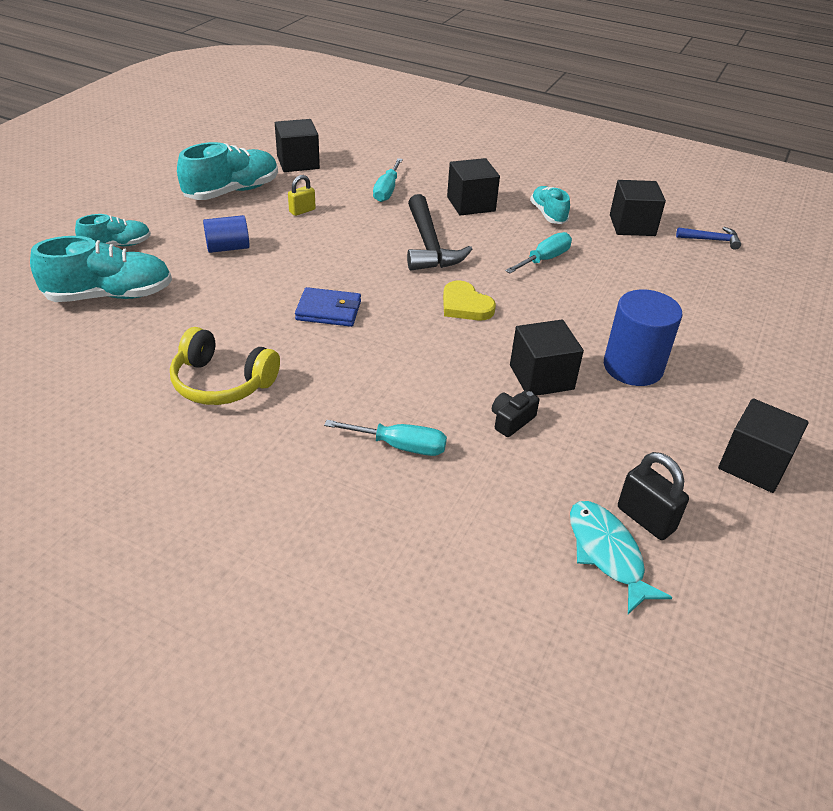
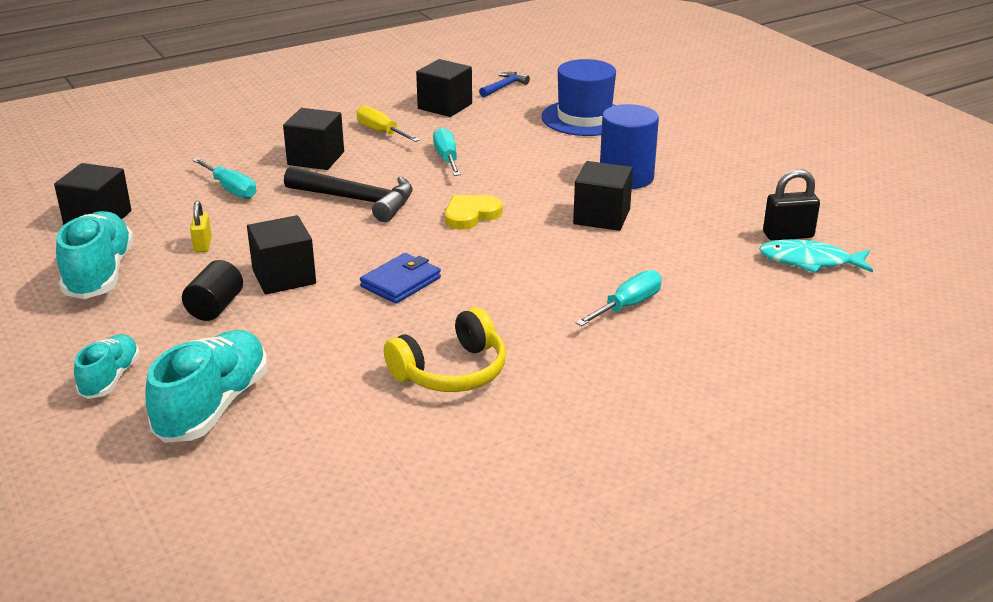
camera: 55 degrees left, 10 degrees down
blue cylinder [203,215,249,253] -> black cylinder [182,260,243,321]
yellow heart [443,280,496,321] -> yellow heart turned 150 degrees clockwise [445,195,503,230]
black camera [492,390,539,437] -> none
turquoise shoe [530,186,570,224] -> yellow screwdriver [356,105,420,142]
black cube [718,398,809,493] -> black cube moved to [247,215,316,294]
none -> blue hat [541,59,616,136]

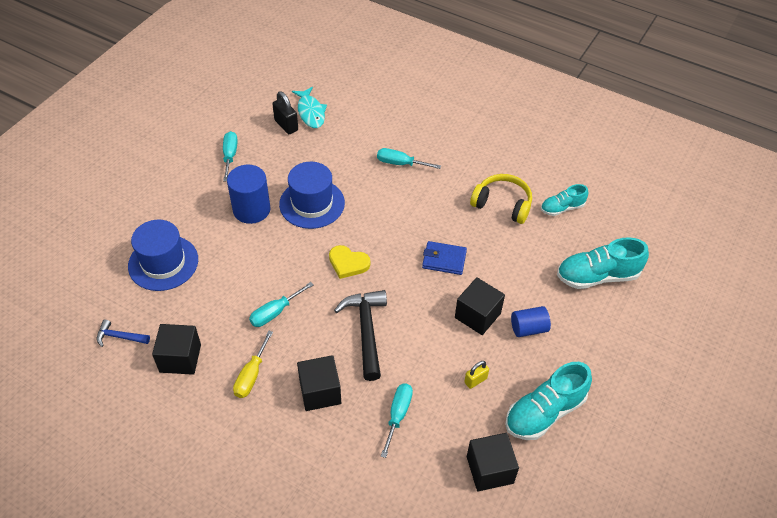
camera: 120 degrees left, 20 degrees up
turquoise shoe [74,334,140,399] -> turquoise shoe moved to [541,184,589,216]
black cylinder [182,260,243,321] -> blue cylinder [511,306,551,337]
black cube [573,161,633,231] -> blue hat [279,162,345,229]
none -> turquoise screwdriver [223,131,238,181]

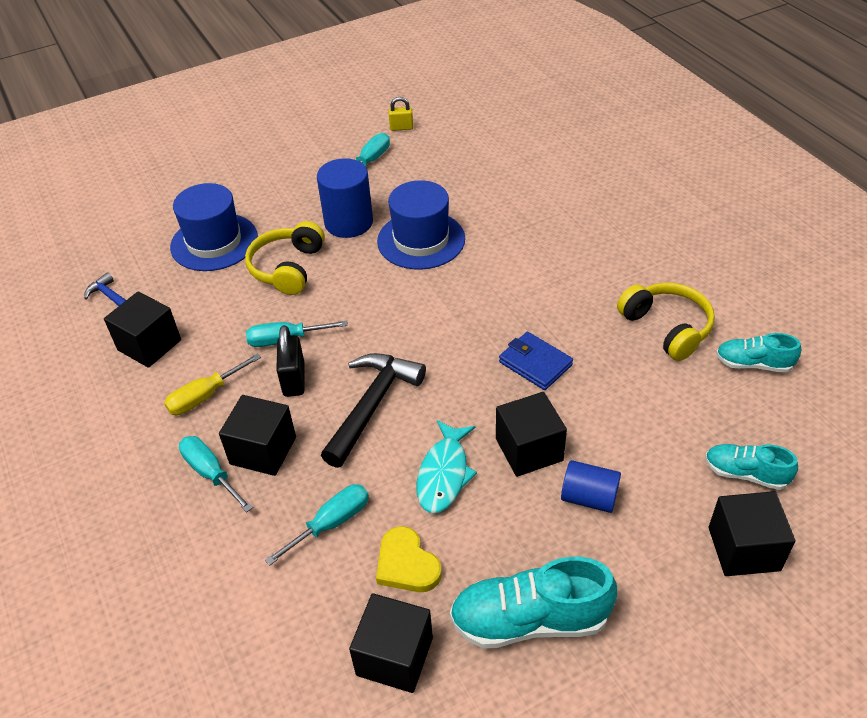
camera: 35 degrees right, 5 degrees down
black padlock [272,91,298,134] -> black padlock moved to [276,325,305,397]
turquoise fish [292,87,327,128] -> turquoise fish moved to [417,420,477,513]
yellow heart [329,245,370,279] -> yellow heart moved to [376,526,442,592]
turquoise screwdriver [377,148,441,169] -> turquoise screwdriver moved to [179,436,253,512]
yellow padlock [464,361,489,389] -> yellow padlock moved to [389,97,413,131]
turquoise shoe [557,237,649,289] -> turquoise shoe [705,444,798,490], size x0.59
none -> yellow headphones [245,221,325,295]
none -> black cube [709,491,795,576]

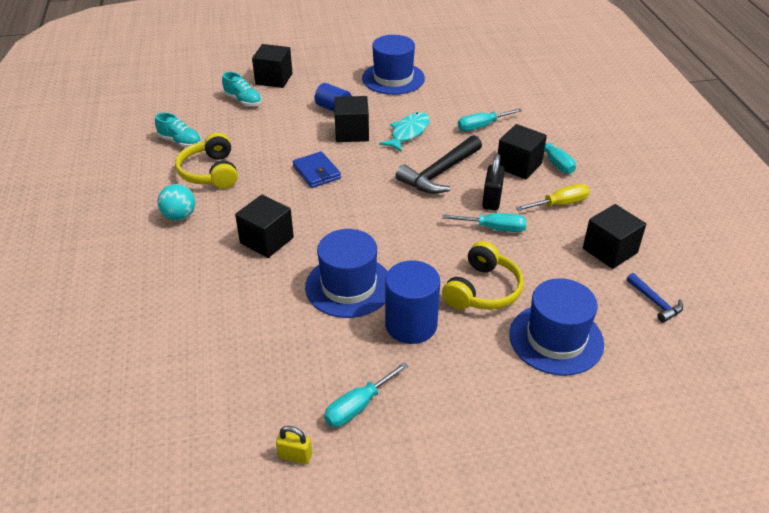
camera: 165 degrees left, 5 degrees down
black cube [349,593,433,693] -> black cube moved to [235,194,294,258]
yellow heart [376,526,442,592] -> none
turquoise shoe [450,557,617,649] -> blue hat [362,35,425,95]
none -> turquoise ball [158,184,195,221]

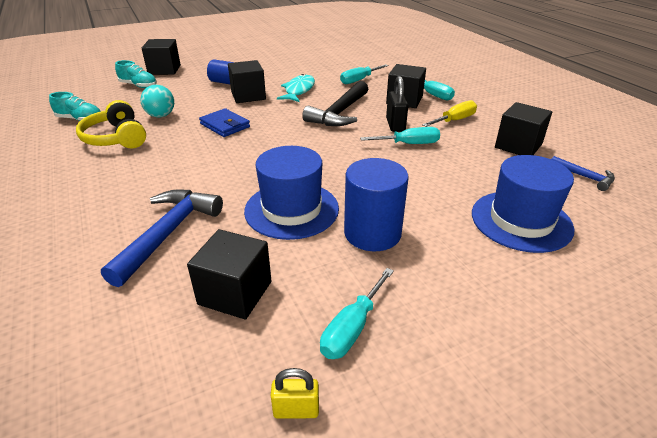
camera: 15 degrees left, 5 degrees down
turquoise ball [158,184,195,221] -> turquoise ball moved to [140,85,174,117]
black cube [235,194,294,258] -> black cube moved to [187,229,271,320]
blue hat [362,35,425,95] -> none
yellow headphones [442,241,524,310] -> none
none -> blue hammer [101,190,223,287]

